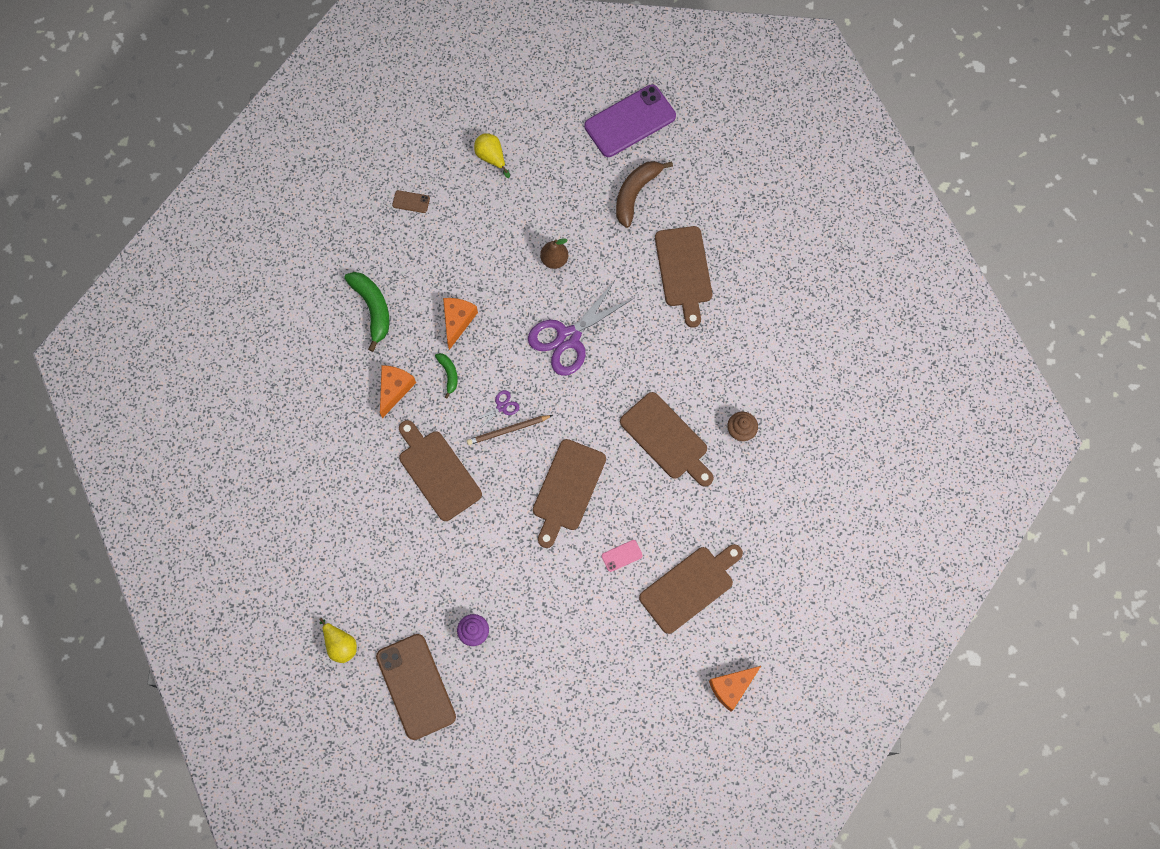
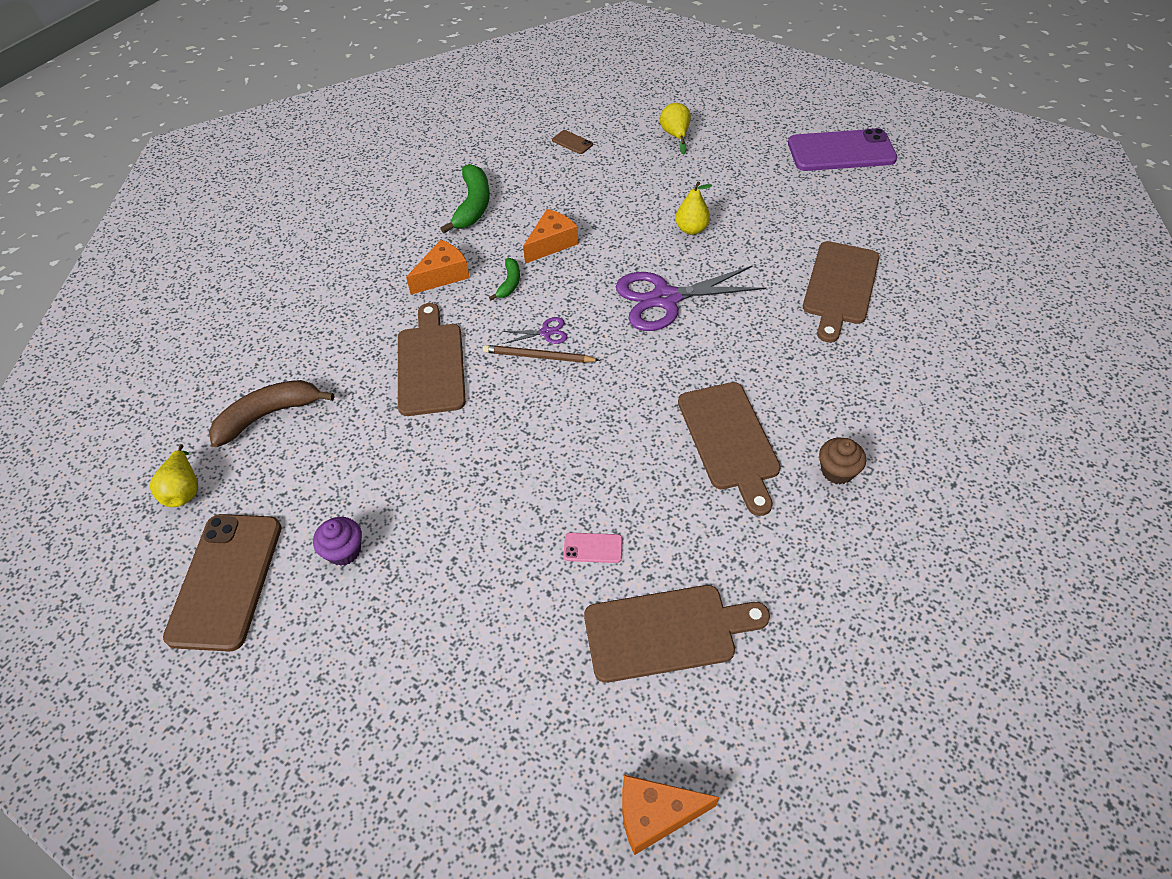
camera: 30 degrees right, 20 degrees down
brown cutting board [533,439,606,548] -> none
brown pear [540,238,568,269] -> yellow pear [675,182,712,235]
brown banana [616,161,673,228] -> brown banana moved to [209,380,334,447]

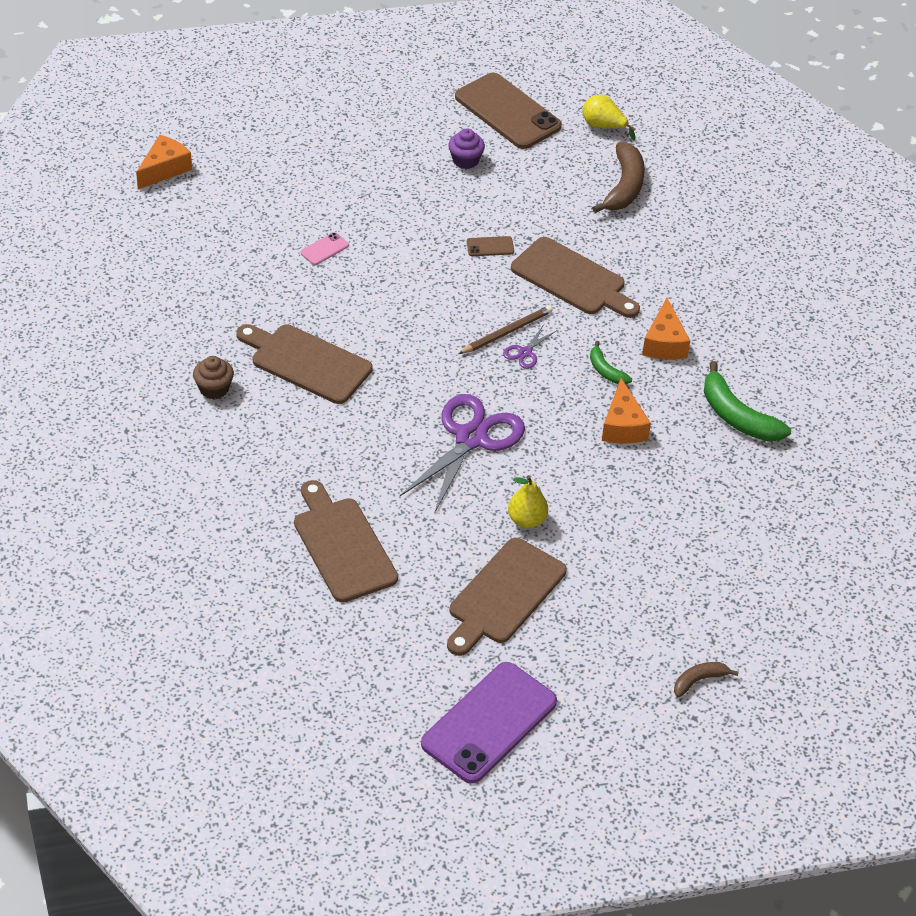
camera: 130 degrees right, 5 degrees down
brown phone [552,130,593,154] -> brown phone moved to [467,236,514,256]
brown cutting board [584,585,770,683] -> brown cutting board moved to [447,538,567,656]
yellow pear [660,103,691,154] -> none
none -> brown banana [674,662,739,698]

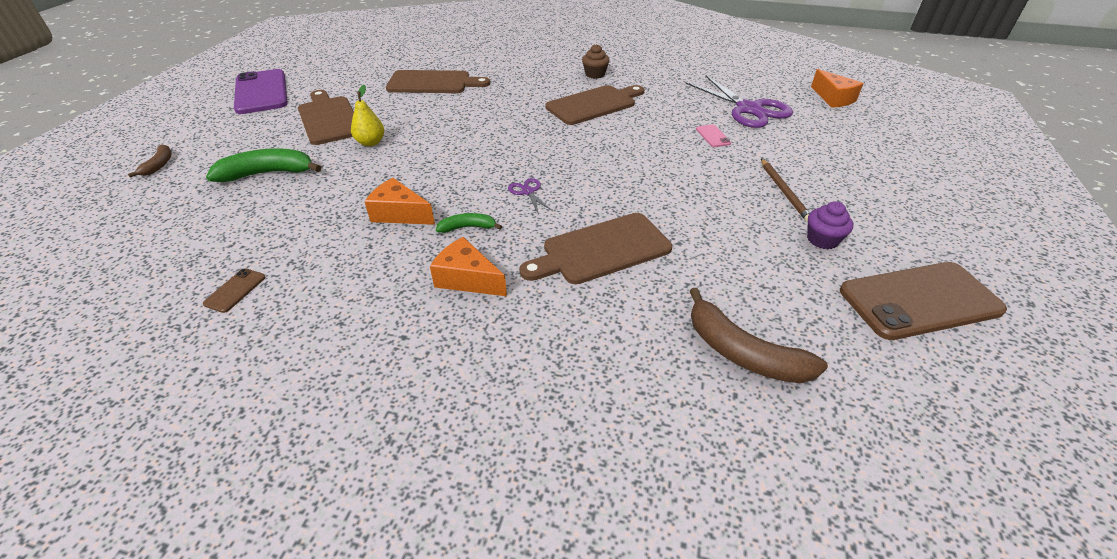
camera: 120 degrees right, 5 degrees down
purple scissors [400,394,525,514] -> purple scissors moved to [685,75,793,128]
brown pencil [459,306,553,354] -> brown pencil moved to [761,159,810,223]
brown phone [467,236,514,256] -> brown phone moved to [203,269,265,313]
yellow pear [582,95,635,140] -> none
green banana [704,361,791,442] -> green banana moved to [206,148,321,182]

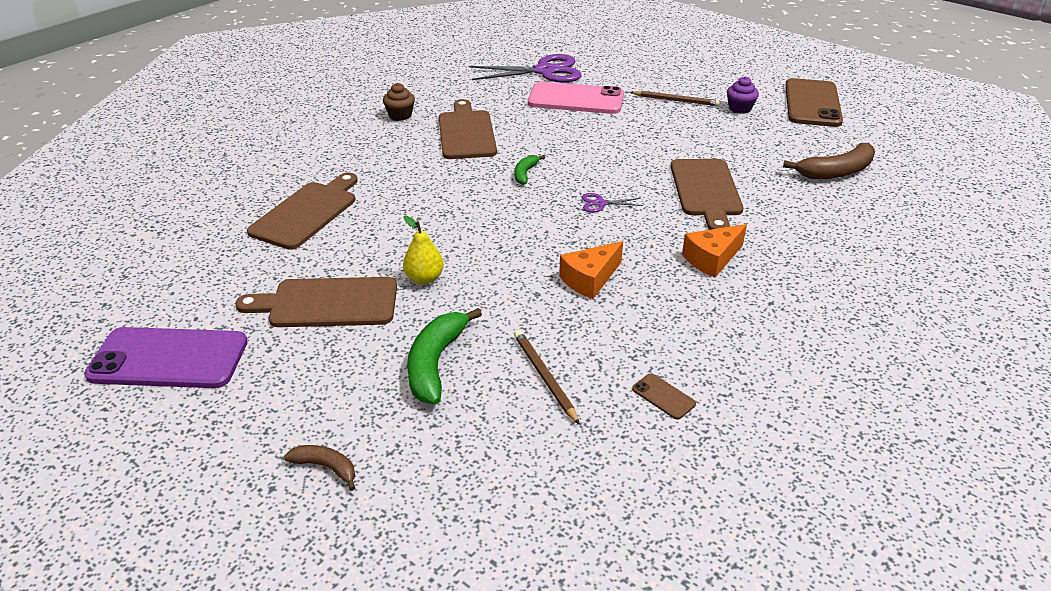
camera: 65 degrees left, 5 degrees down
green banana [436,213,502,233] -> green banana moved to [514,155,545,185]
pink phone [696,124,731,147] -> pink phone [528,81,624,114], size x2.48
orange cheese [811,69,864,108] -> none
none -> brown pencil [514,330,580,425]

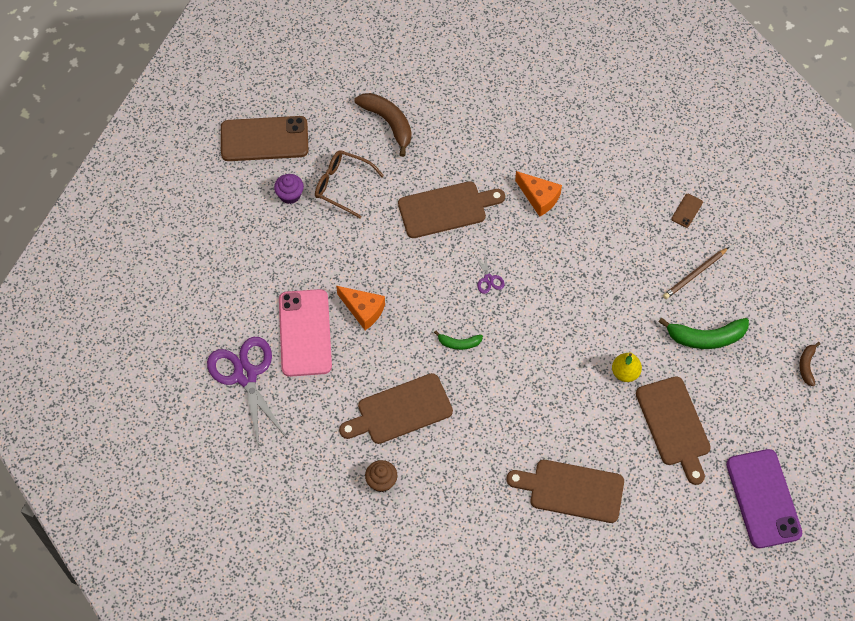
camera: 105 degrees left, 25 degrees up
orange cheese [559,241,623,299] -> orange cheese moved to [336,286,385,330]
brown pencil [630,91,720,106] -> none
none -> brown glasses [315,150,384,218]

